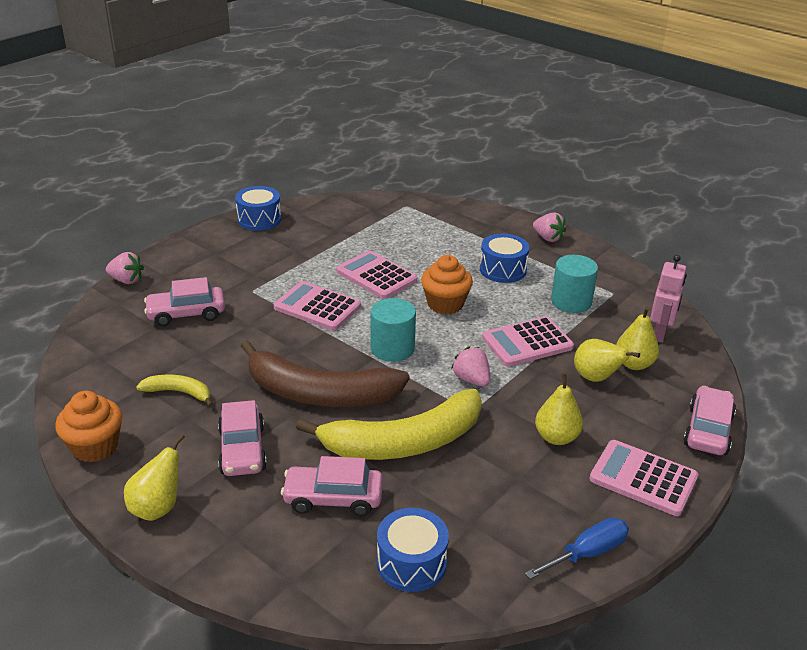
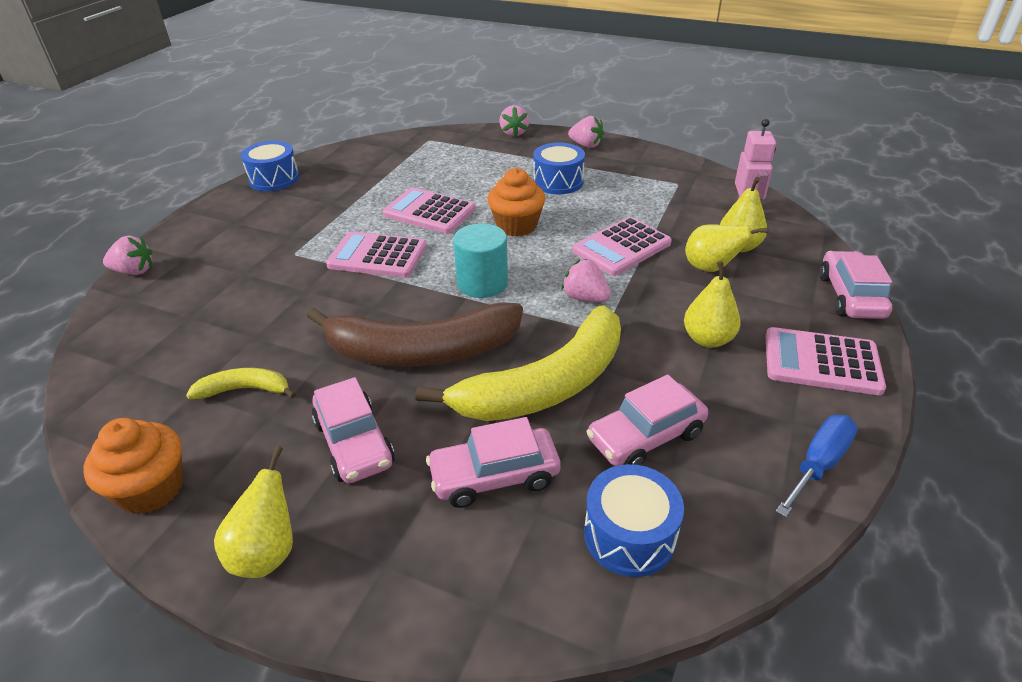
camera: 15 degrees left, 5 degrees up
pink car [144,277,225,327] -> pink car moved to [587,375,708,466]
turquoise cylinder [551,255,598,313] -> none
none -> pink strawberry [499,105,529,137]

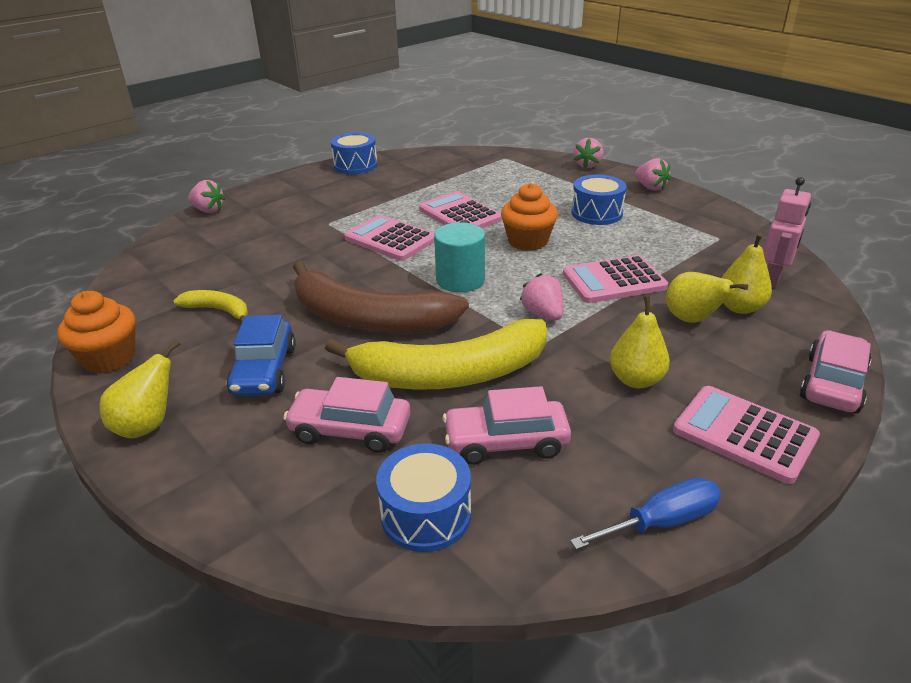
camera: 25 degrees right, 5 degrees down
pink car [312,377,395,483] -> blue car [227,315,296,396]

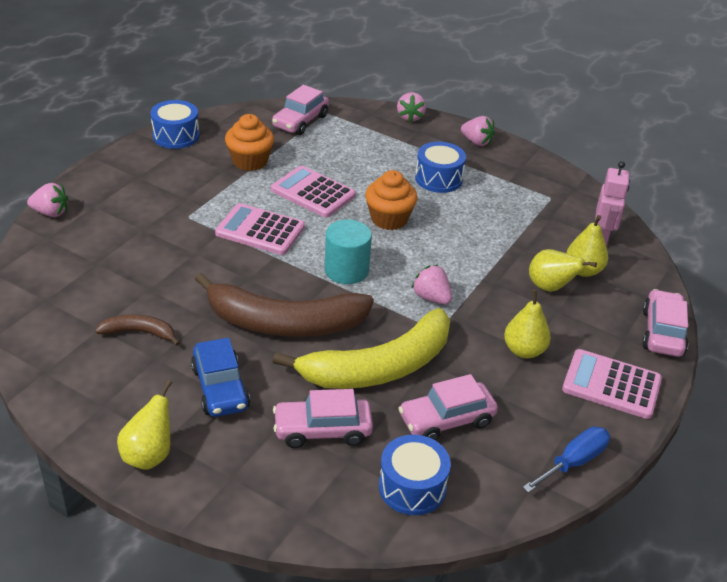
camera: 20 degrees left, 5 degrees up
orange cupcake [57,291,135,373] -> orange cupcake moved to [225,114,274,171]
yellow banana [174,290,248,324] -> brown banana [95,315,180,346]
pink calculator [563,255,668,303] -> none
none -> pink car [272,85,329,135]

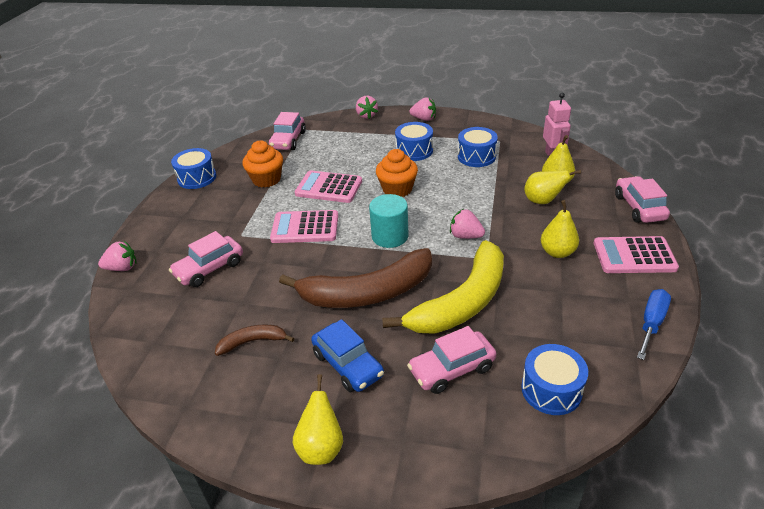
camera: 15 degrees left, 0 degrees up
pink car [398,374,498,440] -> pink car moved to [169,231,243,287]
none -> blue drum [458,127,498,167]

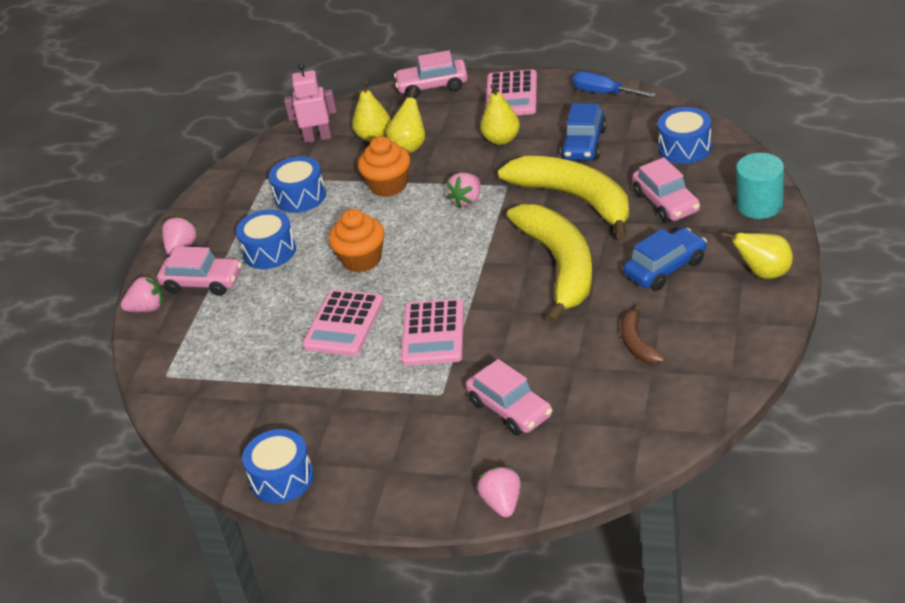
camera: 85 degrees left, 0 degrees up
orange cupcake [243,140,283,188] -> orange cupcake moved to [358,136,411,197]
pink car [269,112,306,150] -> pink car moved to [157,246,242,296]
brown banana [279,248,432,308] -> yellow banana [507,204,592,324]
turquoise cylinder [369,194,408,248] -> turquoise cylinder moved to [736,153,784,219]
none -> blue car [560,103,607,161]

